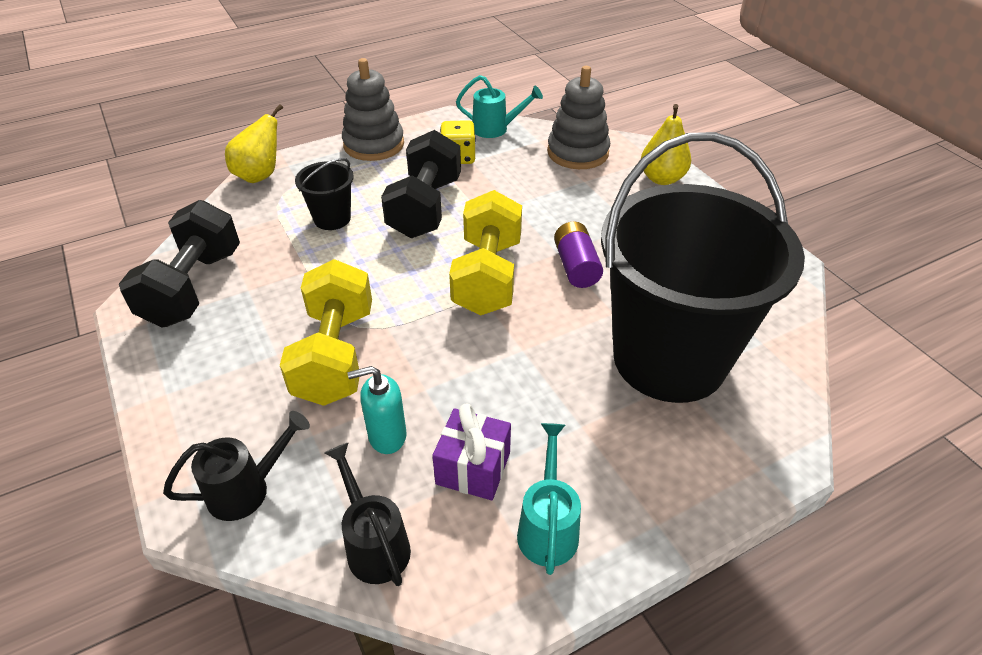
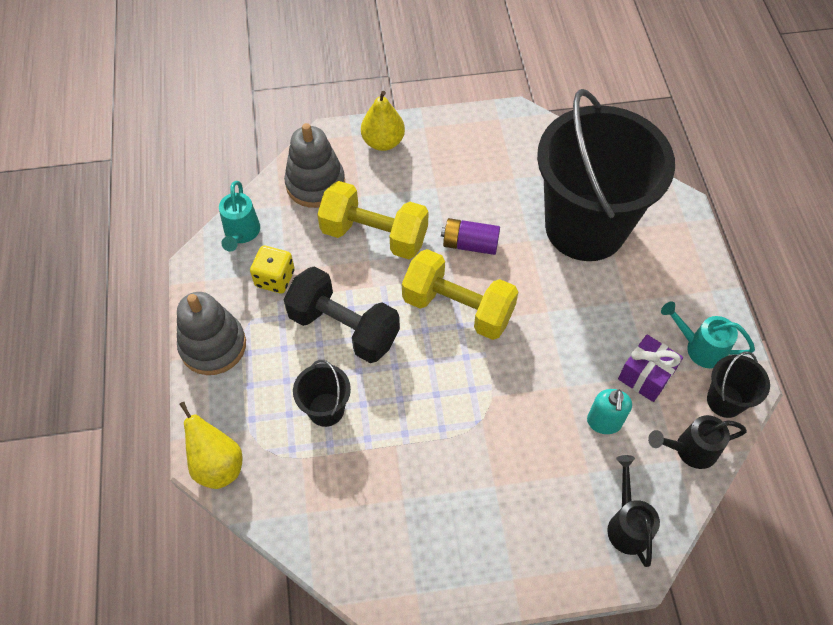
camera: 70 degrees left, 15 degrees up
black dumbbell [119,200,240,327] -> none
yellow dumbbell [280,259,372,406] -> yellow dumbbell moved to [317,181,429,259]
turquoise watering can [456,75,543,138] -> turquoise watering can turned 150 degrees clockwise [219,181,260,251]
none -> black bucket [707,351,770,418]

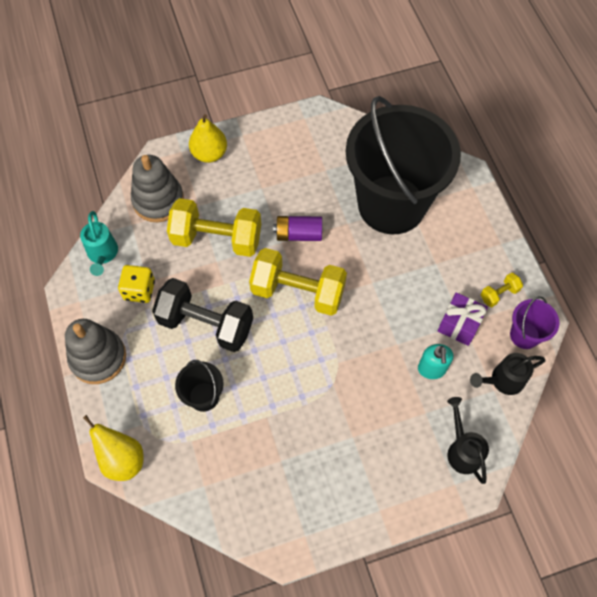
camera: 10 degrees left, 5 degrees up
turquoise watering can [661,301,755,368] -> yellow dumbbell [481,273,523,307]
black bucket [707,351,770,418] -> purple bucket [510,296,559,349]

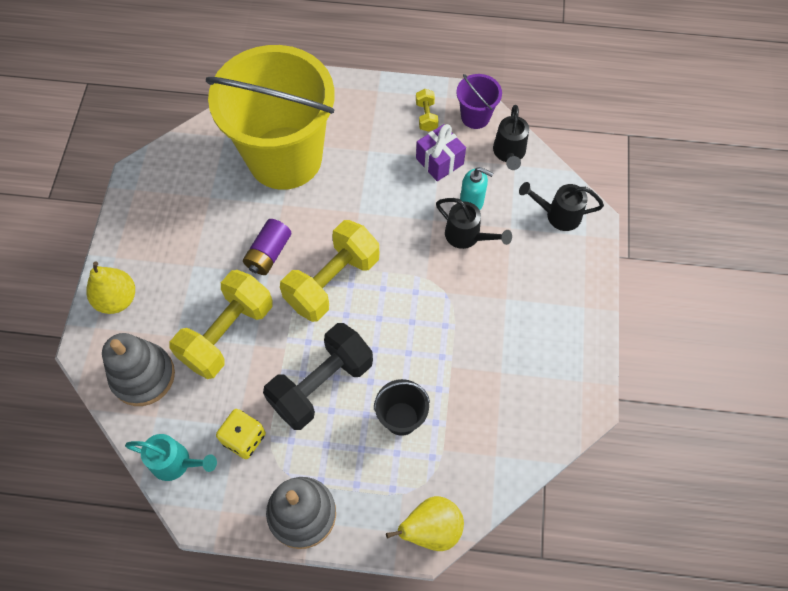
camera: 65 degrees left, 0 degrees up
black bucket [346,96,461,234] -> yellow bucket [206,45,335,190]
none -> black watering can [436,198,512,249]

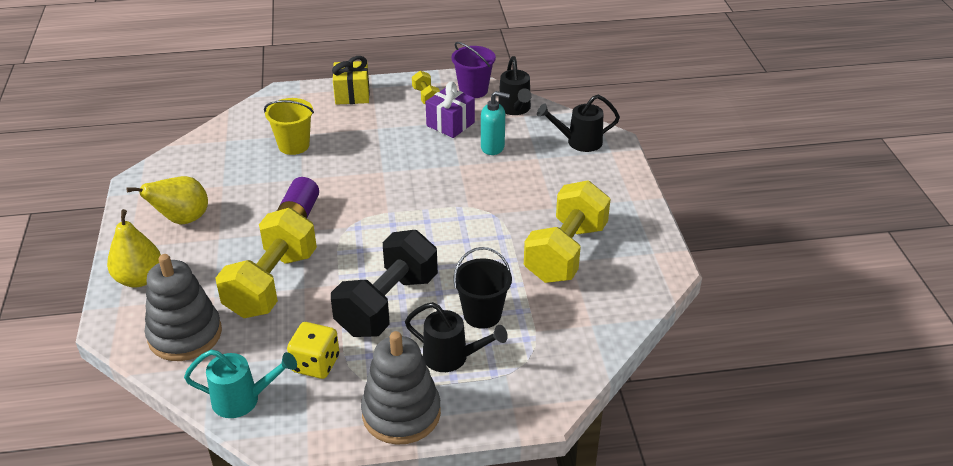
camera: 15 degrees left, 25 degrees down
yellow bucket [206,45,335,190] -> yellow bucket [264,98,314,155], size x0.40
yellow dumbbell [280,220,379,322] -> yellow dumbbell moved to [524,180,610,283]
yellow pear [386,496,464,551] -> yellow pear moved to [126,176,208,225]
black watering can [436,198,512,249] -> black watering can moved to [405,302,508,372]
none -> yellow gift [332,56,370,105]

